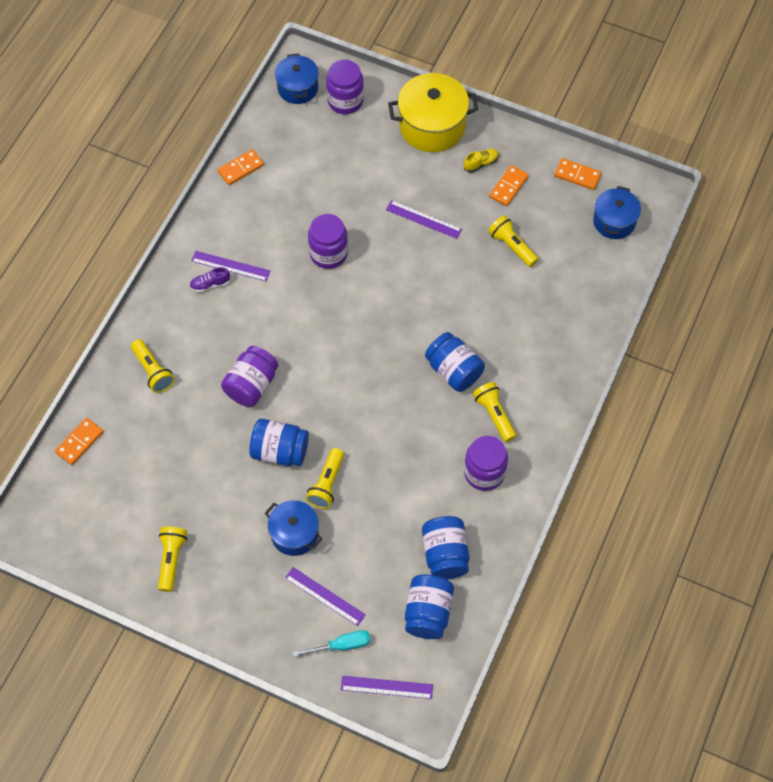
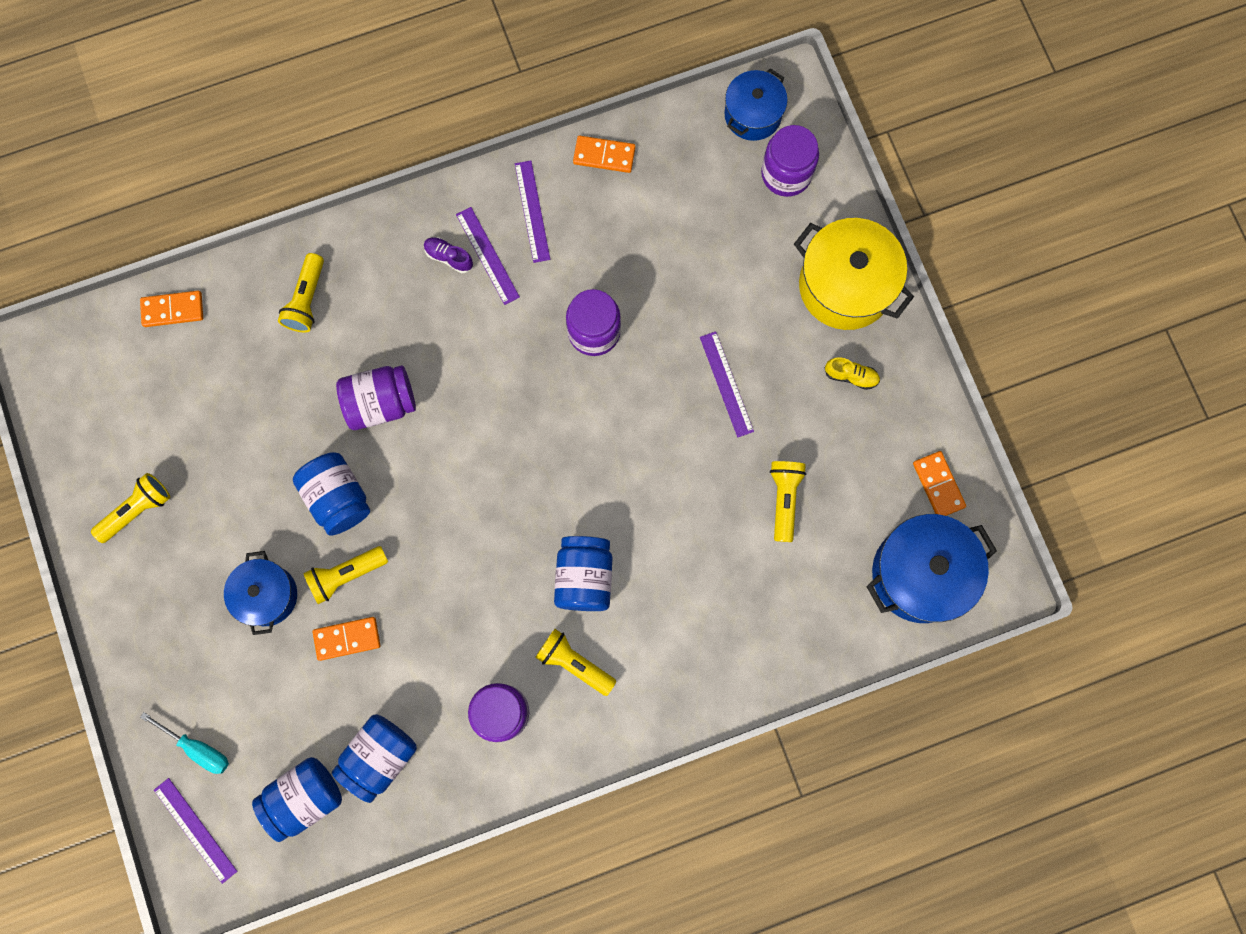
camera: 45 degrees right, 15 degrees up
purple ruler [285,567,366,626] -> purple ruler moved to [515,160,550,263]
yellow flashlight [473,382,517,442] -> yellow flashlight turned 75 degrees counterclockwise [535,629,616,696]
orange domino [489,165,529,206] -> orange domino moved to [313,617,381,661]
blue pot [593,186,641,239] -> blue pot [867,514,997,623], size x1.60

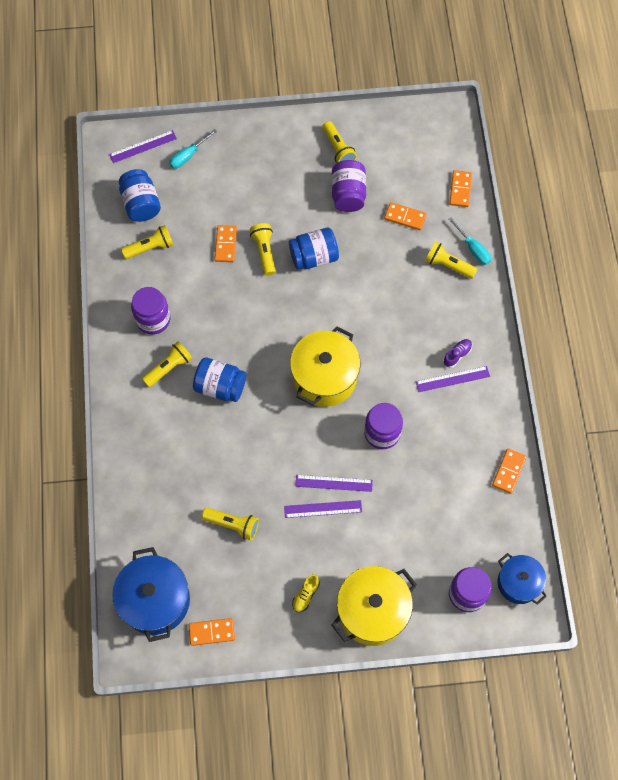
camera: 105 degrees right, 10 degrees down
blue pot [224,551,297,635] -> none
blue jar [332,714,417,803] -> yellow flashlight [121,225,174,259]
purple jar [336,366,416,430] -> purple jar moved to [332,160,366,212]
purple ruler [515,160,550,263] -> purple ruler moved to [295,475,373,492]
none -> yellow pot [290,326,360,407]
none -> orange domino [384,202,427,230]
none -> turquoise screwdriver [448,217,491,265]

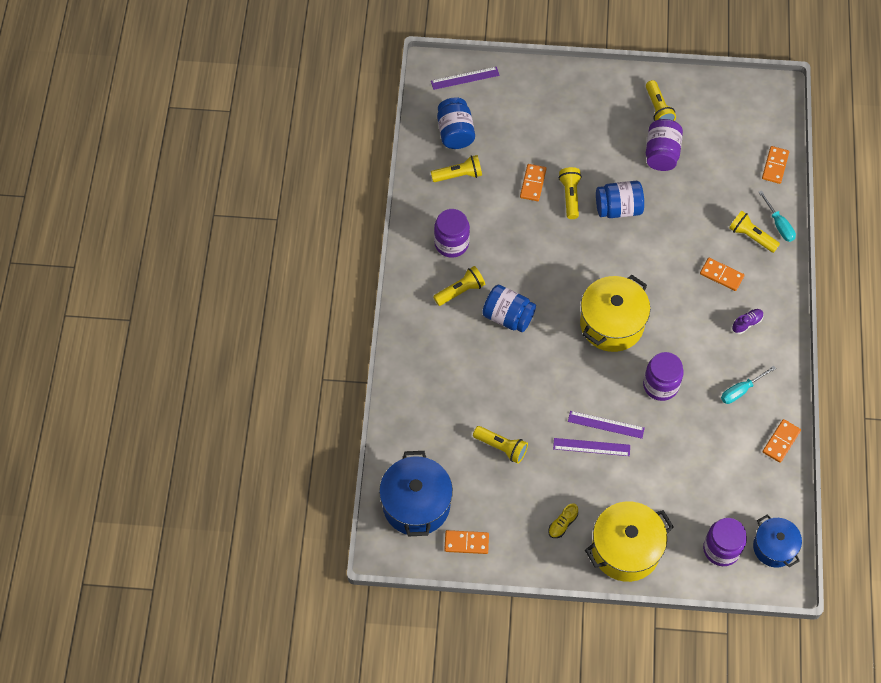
camera: 10 degrees right, 5 degrees down
turquoise screwdriver [169,129,217,169] -> turquoise screwdriver moved to [721,366,776,404]
orange domino [384,202,427,230] -> orange domino moved to [700,258,744,291]
purple ruler [416,366,490,392] -> none

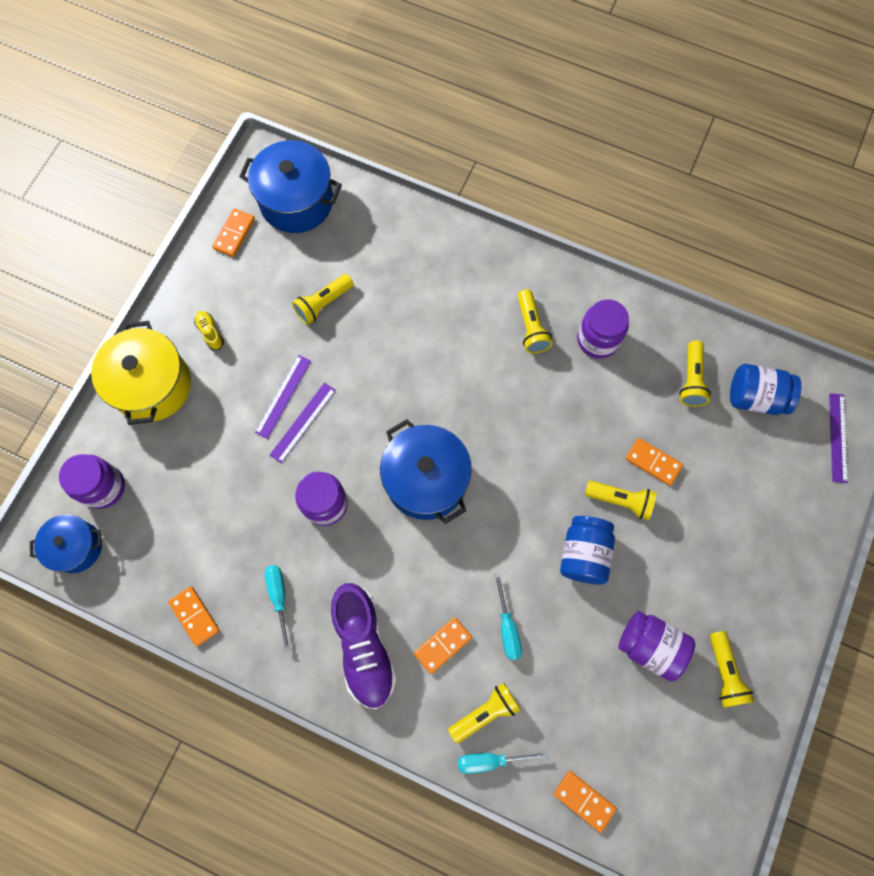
camera: 110 degrees right, 10 degrees up
blue jar [482,285,536,332] -> none
yellow pot [580,275,650,352] -> blue pot [380,419,472,524]
yellow flashlight [646,80,676,121] -> yellow flashlight turned 105 degrees counterclockwise [710,631,755,708]
purple shoe [732,309,764,334] -> purple shoe [331,583,397,709], size x2.37
none -> turquoise screwdriver [494,573,522,661]

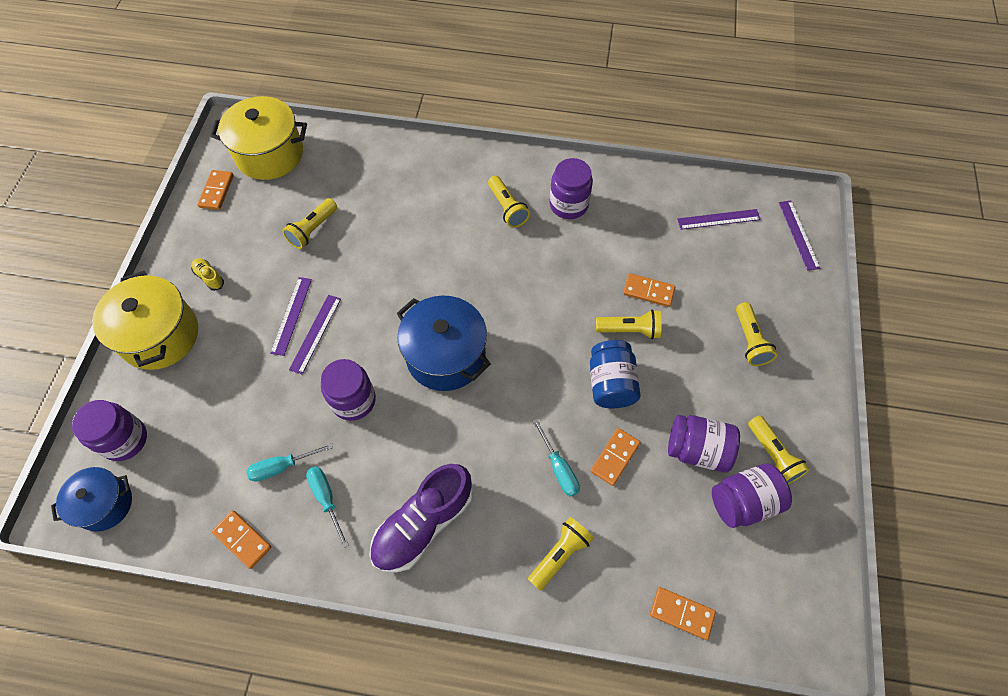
camera: 15 degrees left, 10 degrees down
blue pot [239,140,342,233] -> yellow pot [210,96,307,180]
purple shoe [331,583,397,709] -> purple shoe turned 75 degrees clockwise [370,464,473,572]
orange domino [414,617,472,674] -> orange domino moved to [591,428,641,486]
turquoise screwdriver [458,752,548,774] -> turquoise screwdriver moved to [246,443,333,482]
yellow flashlight [679,341,711,407] -> yellow flashlight moved to [736,302,777,366]
blue jar [730,364,801,415] -> purple ruler [677,209,761,230]
none -> purple jar [712,463,792,528]

